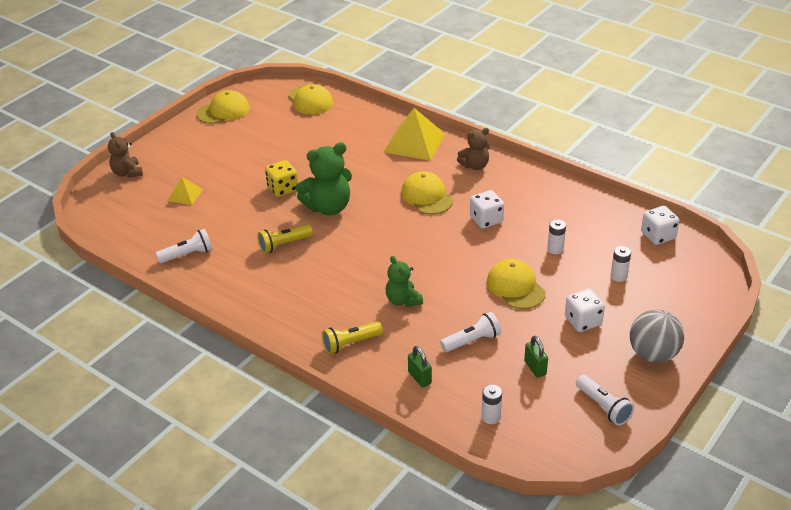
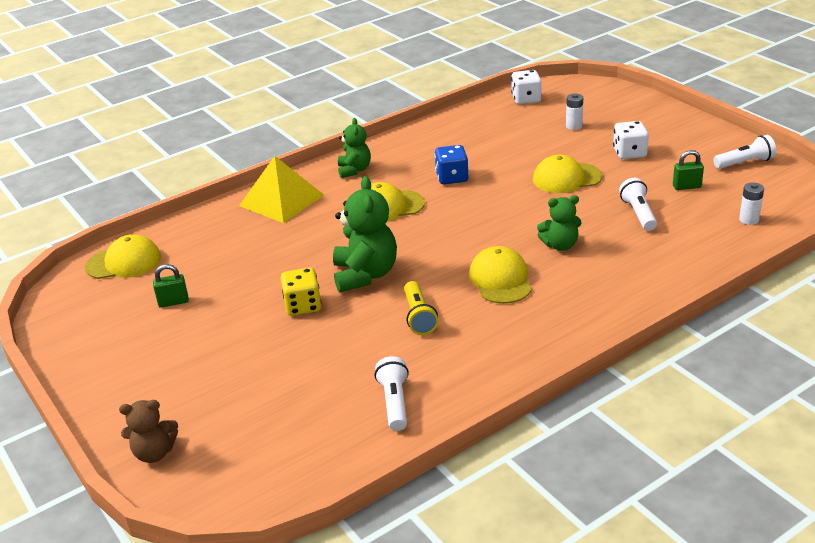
camera: 70 degrees left, 5 degrees down
yellow pyramid [167,177,203,205] -> none
yellow cap [196,90,250,124] -> yellow cap moved to [469,246,532,304]
yellow flashlight [322,322,383,354] -> none
green padlock [408,346,432,387] -> green padlock moved to [153,264,189,308]
brown teddy bear [457,128,490,170] -> green teddy bear [338,118,371,178]
white dice [470,190,504,228] -> blue dice [435,145,469,184]
white battery [547,219,566,254] -> none
grey ball [630,309,684,363] -> none

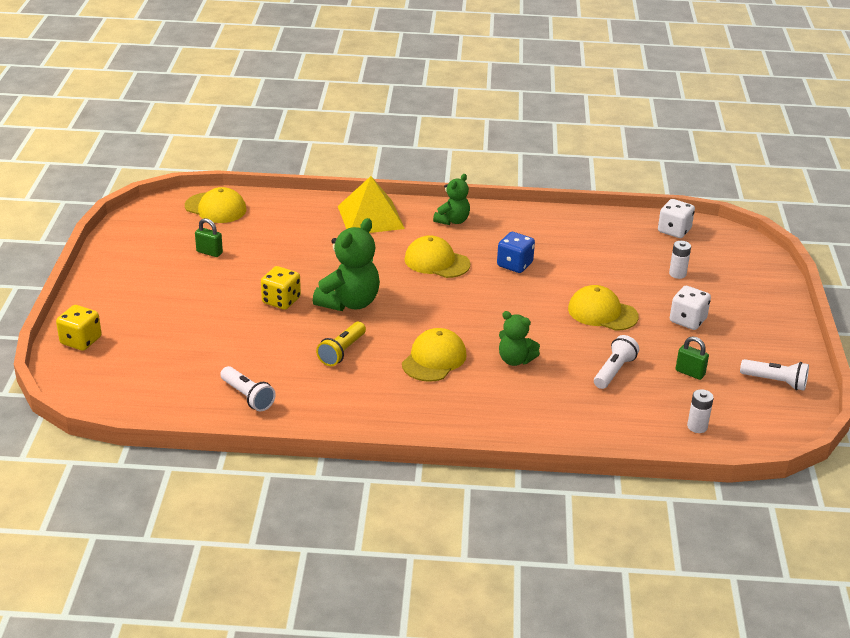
camera: 35 degrees right, 0 degrees up
brown teddy bear [119,400,178,463] -> yellow dice [56,305,102,351]
white flashlight [375,356,409,431] -> white flashlight turned 105 degrees clockwise [220,366,276,411]

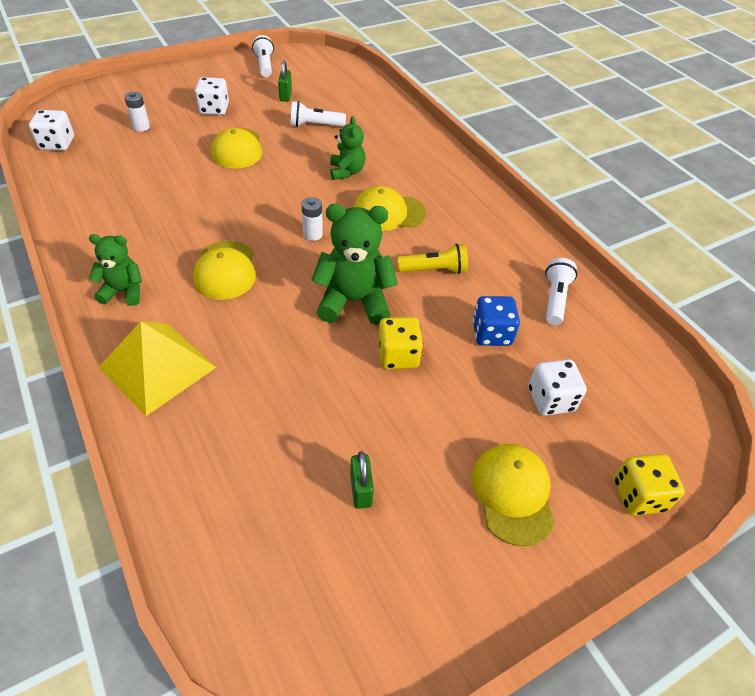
camera: 125 degrees left, 15 degrees up
yellow cap [185,187,247,223] -> yellow cap moved to [472,444,555,546]
blue dice [497,232,535,273] -> blue dice moved to [473,296,520,346]
white battery [687,389,714,433] -> white battery moved to [301,197,323,241]
none -> white dice [528,359,587,416]

